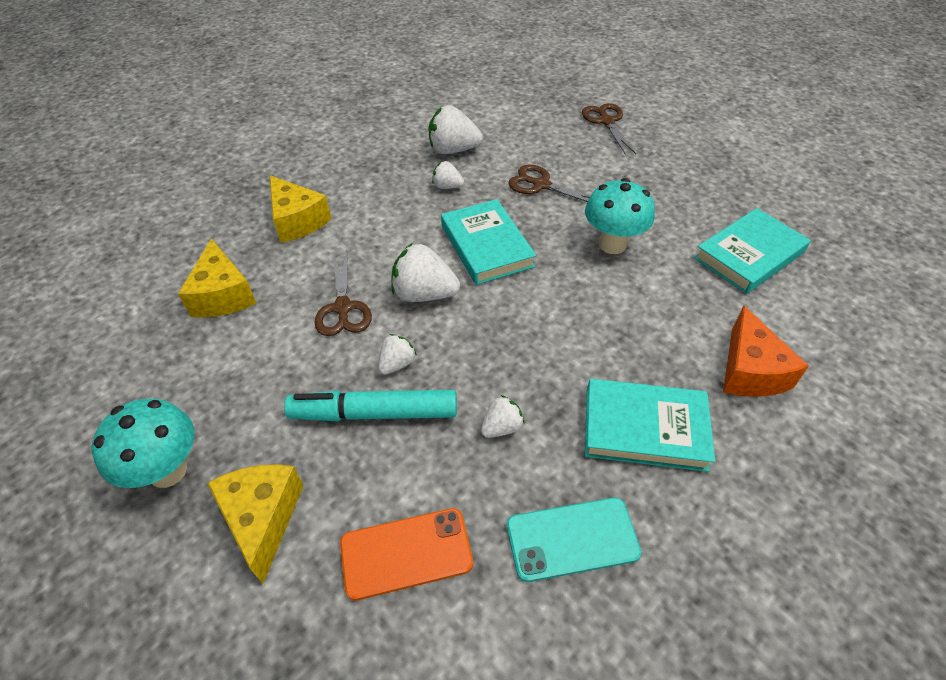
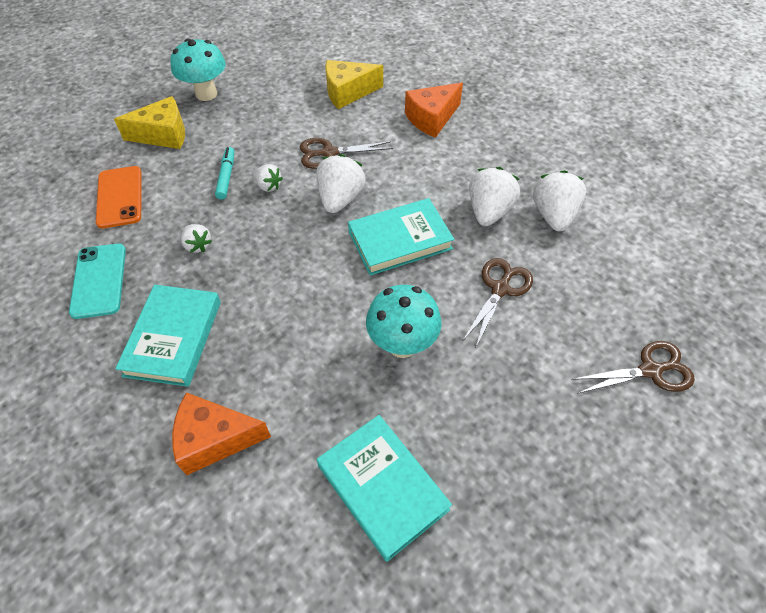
camera: 90 degrees right, 5 degrees up
yellow cheese [270,175,331,243] -> orange cheese [405,82,463,138]
turquoise marker [284,390,457,421] -> turquoise marker [215,147,234,200], size x0.56
white strawberry [432,161,464,189] -> white strawberry [469,167,520,226], size x1.78

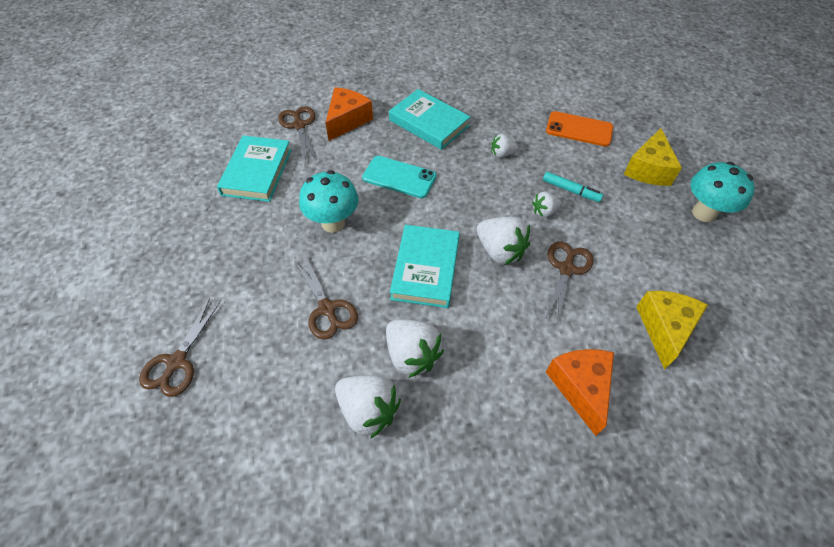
camera: 120 degrees right, 0 degrees up
turquoise phone [69,243,126,319] -> turquoise phone moved to [362,156,436,198]
turquoise book [317,415,452,562] -> turquoise book turned 75 degrees counterclockwise [217,135,292,202]
none -> brown scissors [278,106,316,160]

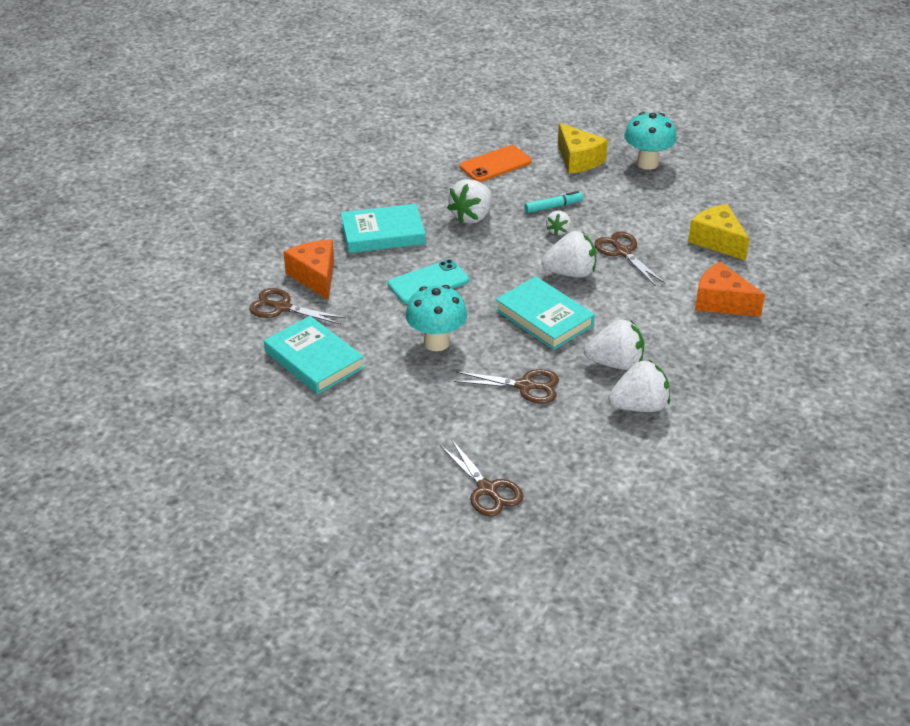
camera: 50 degrees left, 15 degrees down
white strawberry [491,134,518,158] -> white strawberry [447,179,492,224], size x1.78

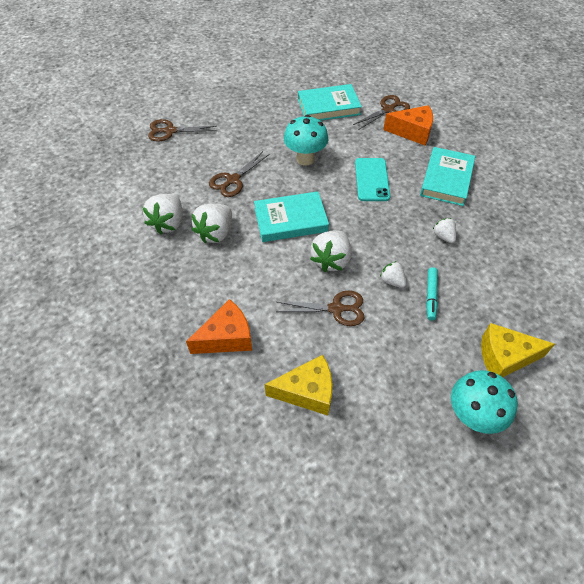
camera: 120 degrees right, 15 degrees up
white strawberry [447,179,492,224] -> white strawberry [432,218,456,243], size x0.56
orange phone [460,145,532,182] -> none

